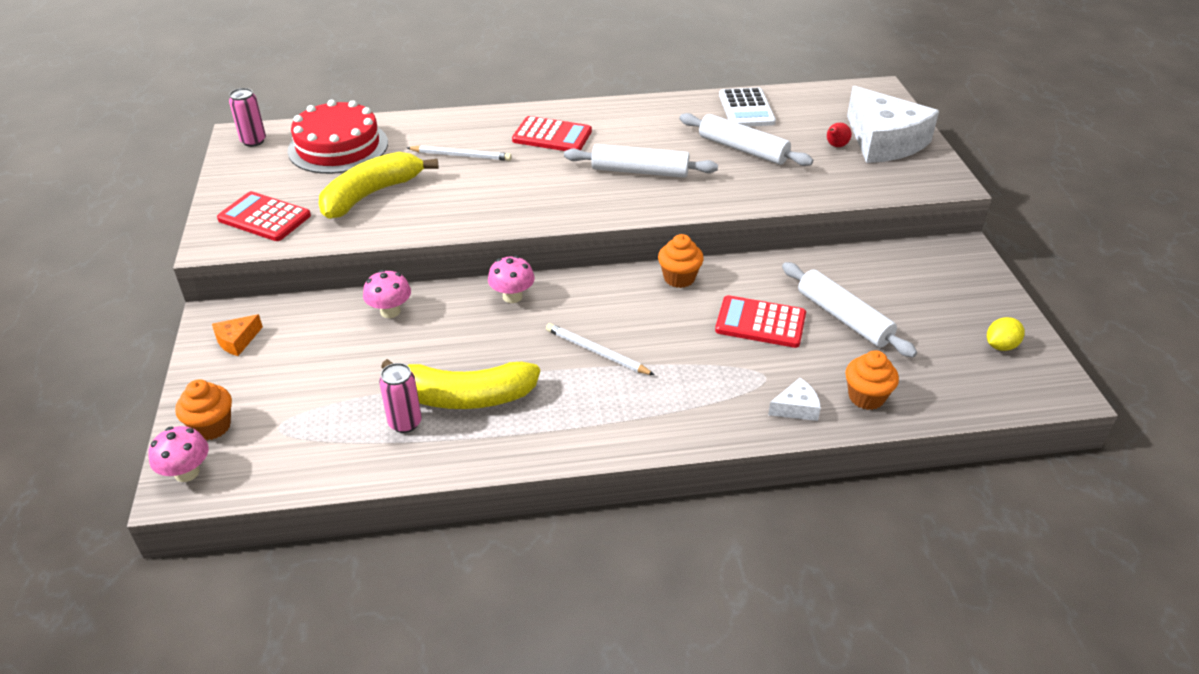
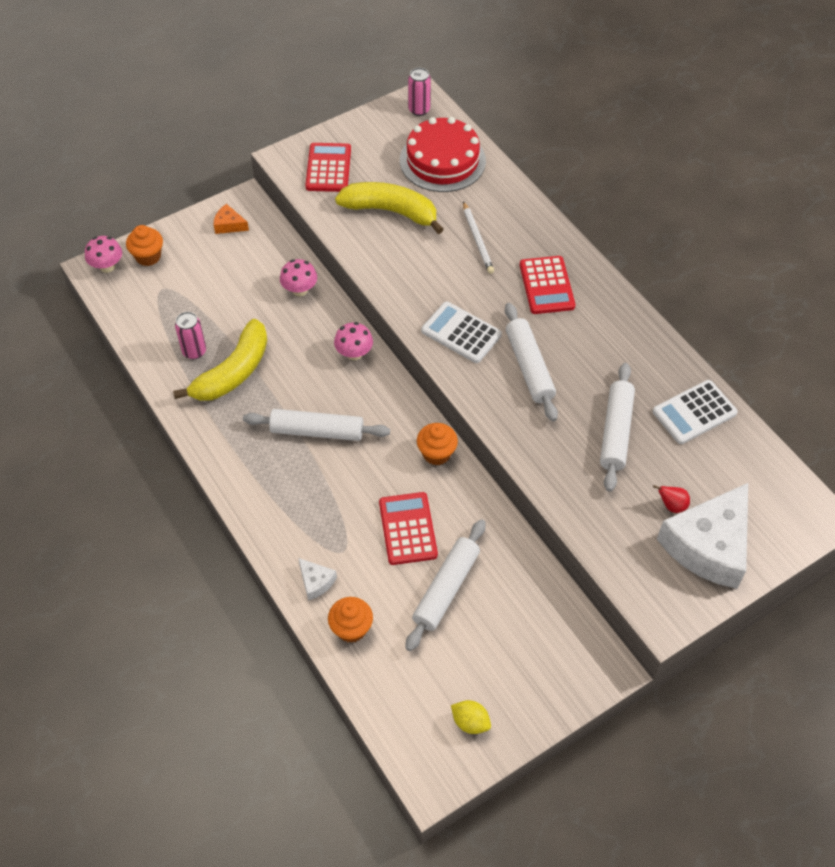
camera: 65 degrees right, 15 degrees up
yellow banana [381,359,540,409] -> yellow banana turned 120 degrees counterclockwise [173,319,268,401]
white pencil [546,323,654,375] -> white rolling pin [243,409,390,441]
none -> white calculator [421,301,502,363]

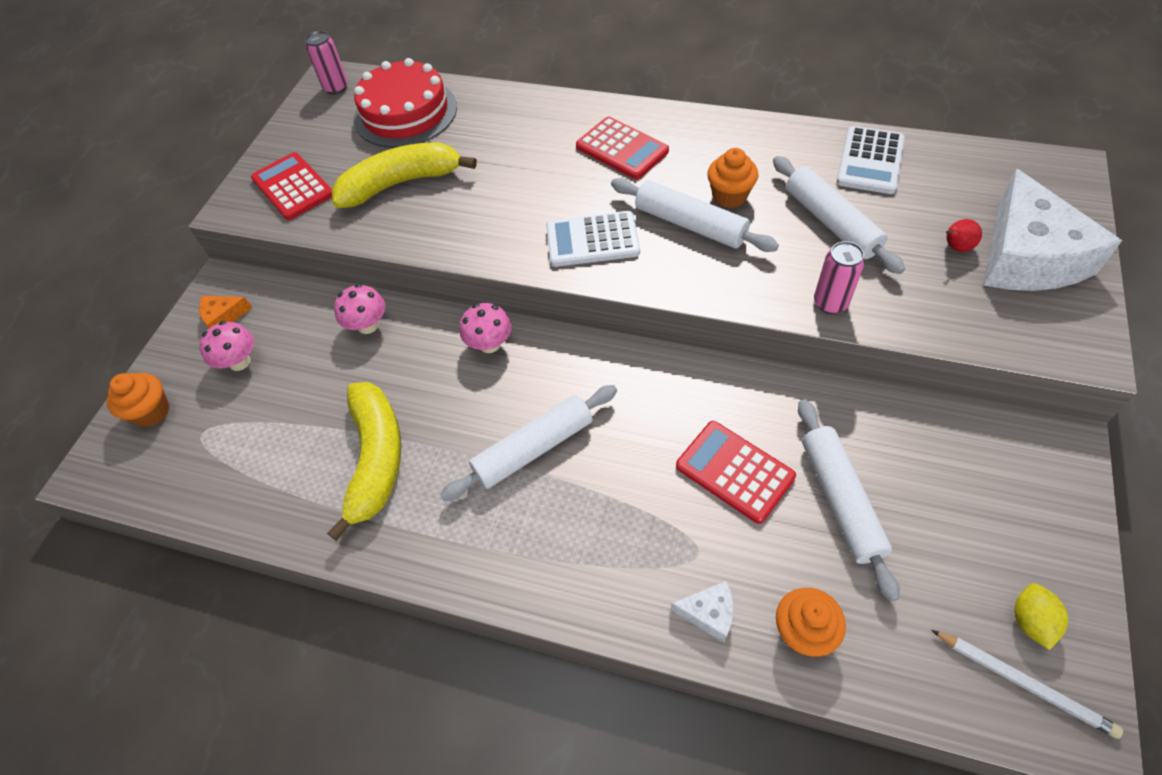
camera: 35 degrees left, 0 degrees up
pink mushroom [85,236,122,273] -> pink mushroom moved to [199,321,254,371]
pink can [175,312,206,359] -> pink can moved to [814,241,865,314]
orange cupcake [417,423,458,465] -> orange cupcake moved to [707,148,758,208]
yellow lemon [451,700,491,734] -> yellow lemon turned 75 degrees counterclockwise [1014,583,1068,650]
white pencil [463,201,494,274] -> white pencil moved to [932,630,1123,739]

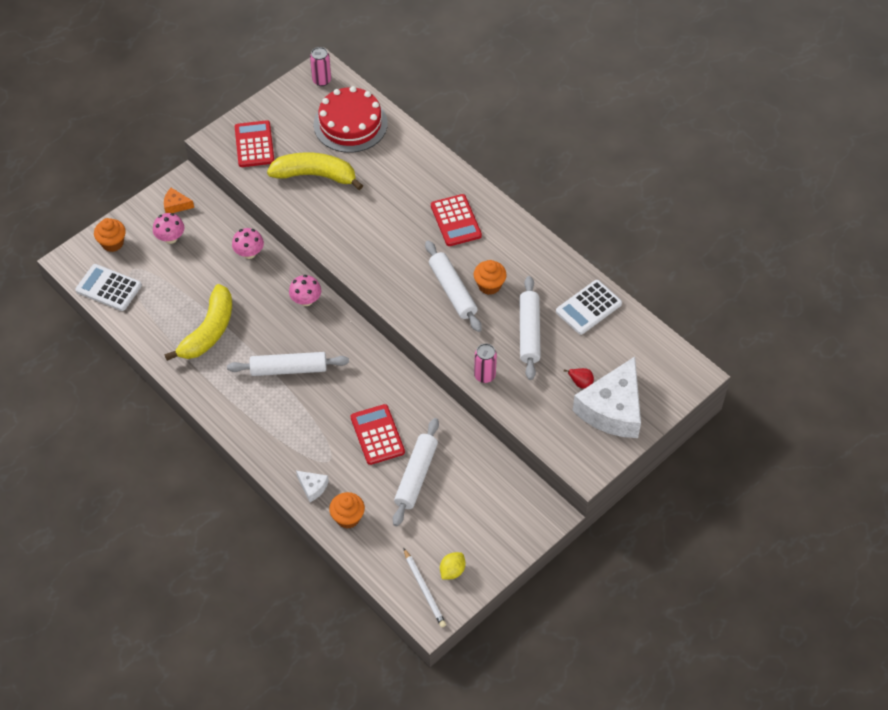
camera: 25 degrees right, 0 degrees up
white calculator [546,211,640,267] -> white calculator moved to [76,264,142,311]

